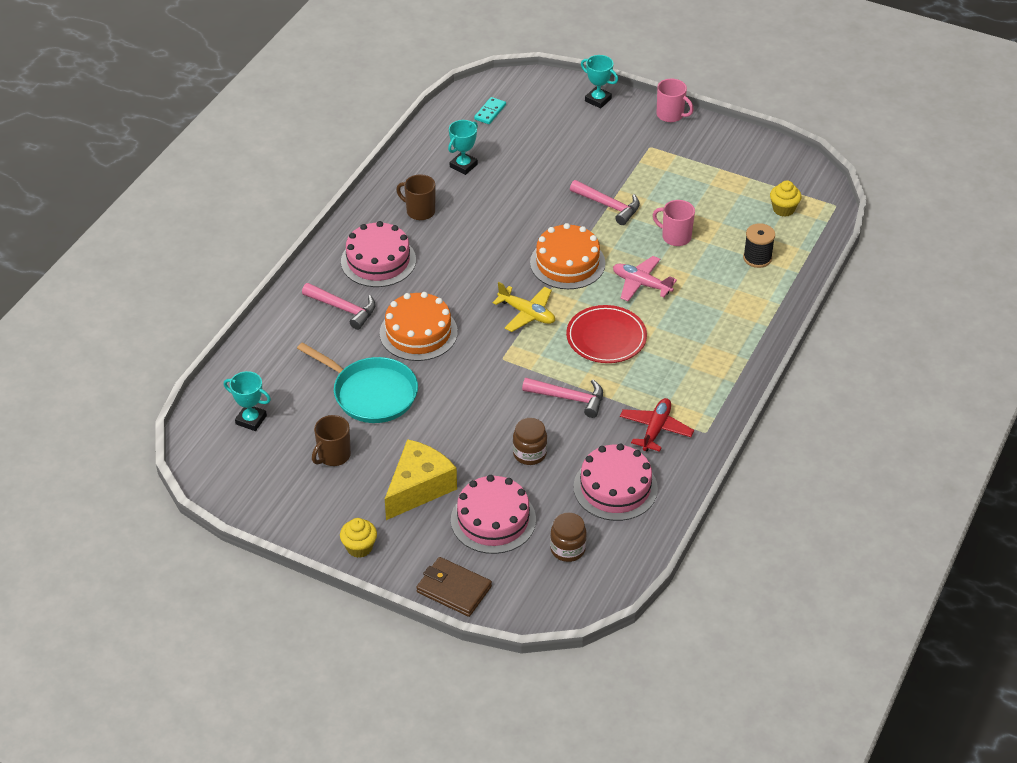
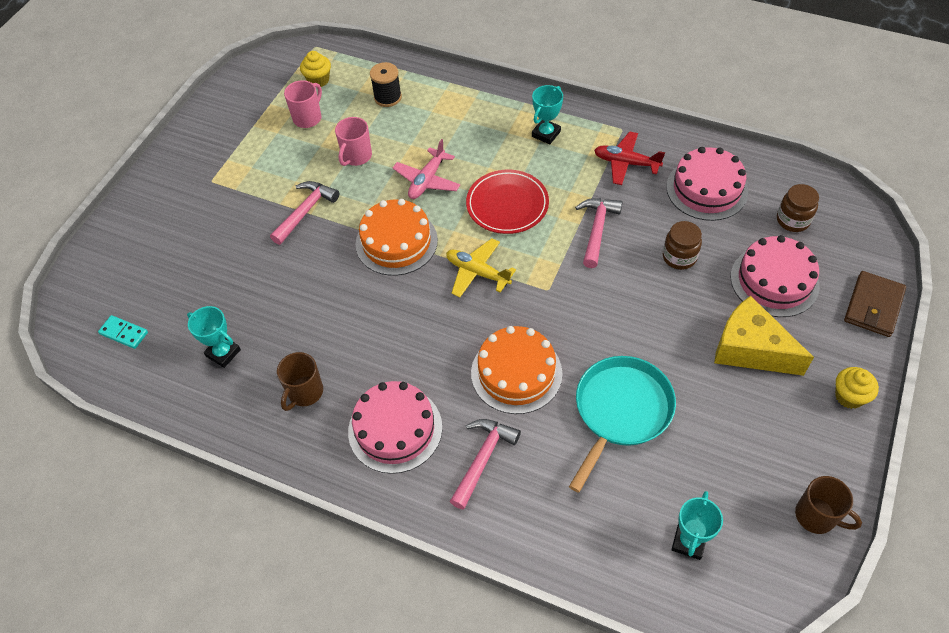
camera: 90 degrees left, 10 degrees up
brown mug [312,415,351,466] -> brown mug moved to [795,476,862,534]
yellow plane [493,282,555,332] -> yellow plane turned 90 degrees counterclockwise [446,238,516,297]
turquoise trophy [581,55,618,108] -> turquoise trophy moved to [532,85,563,144]
pink mug [657,78,694,122] -> pink mug moved to [284,80,322,128]

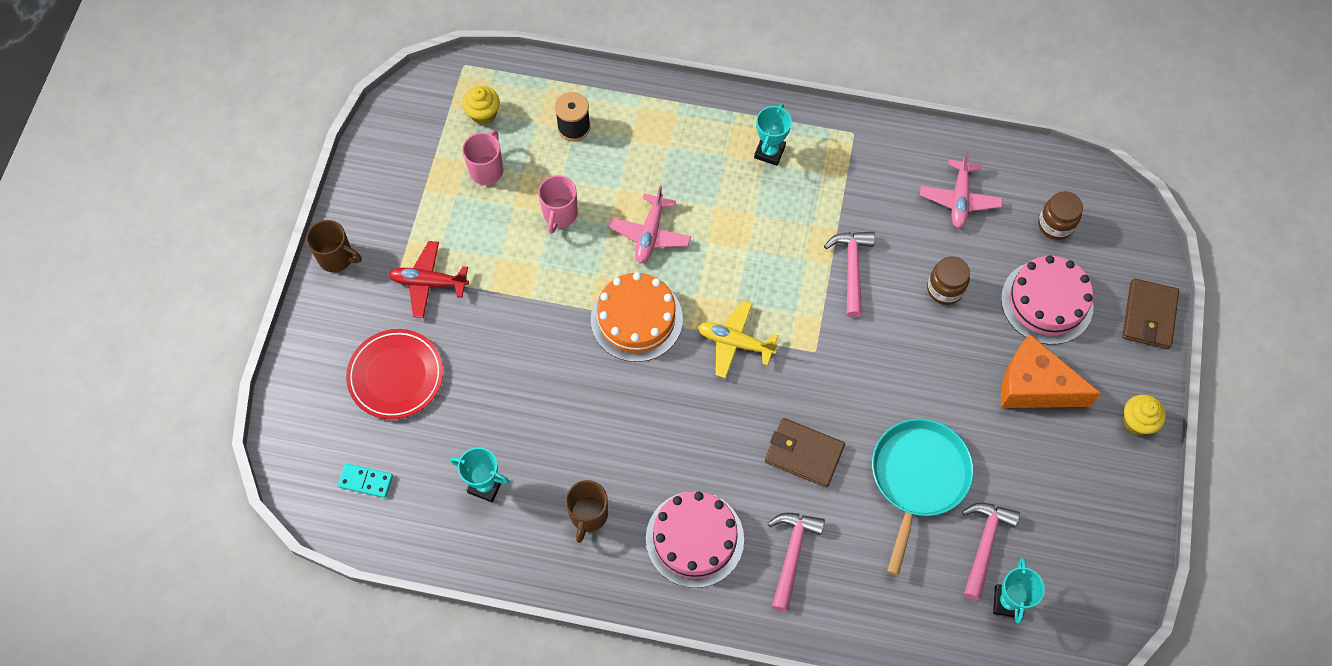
camera: 15 degrees left, 10 degrees up
pink hammer [270,181,339,245] -> pink hammer moved to [962,502,1020,600]
red plate [466,170,549,234] -> red plate moved to [346,329,443,419]
orange cake [471,326,563,414] -> brown wallet [765,418,845,488]
red plane [594,131,665,185] -> red plane moved to [389,241,469,318]
pink cake [667,147,748,221] -> pink plane [920,150,1003,228]
yellow cheese [714,296,814,376] -> orange cheese [1001,334,1101,408]
brown mug [795,476,862,534] -> brown mug moved to [306,220,362,272]

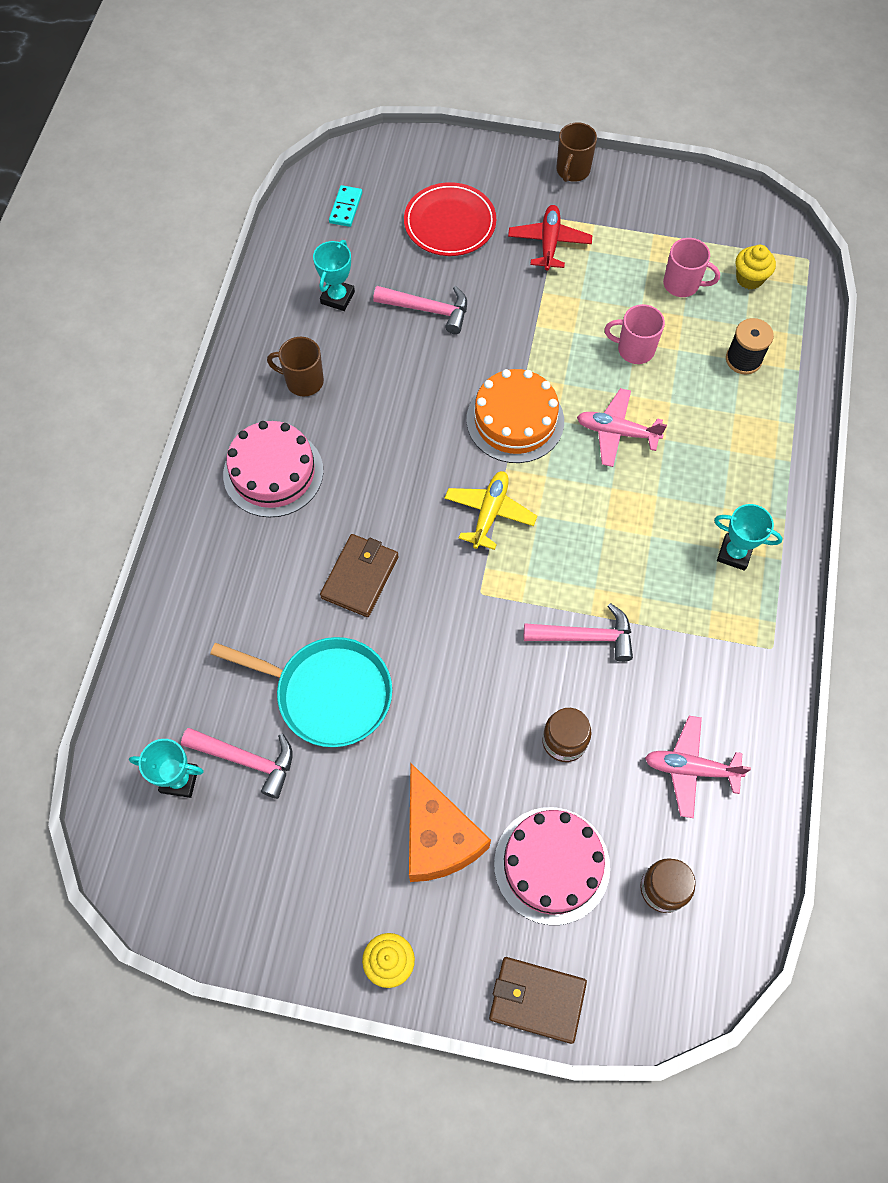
camera: 90 degrees right, 0 degrees up
pink hammer [768,513,825,612] -> pink hammer moved to [373,286,467,334]
orange cheese [1001,334,1101,408] -> orange cheese turned 135 degrees clockwise [409,763,491,882]

